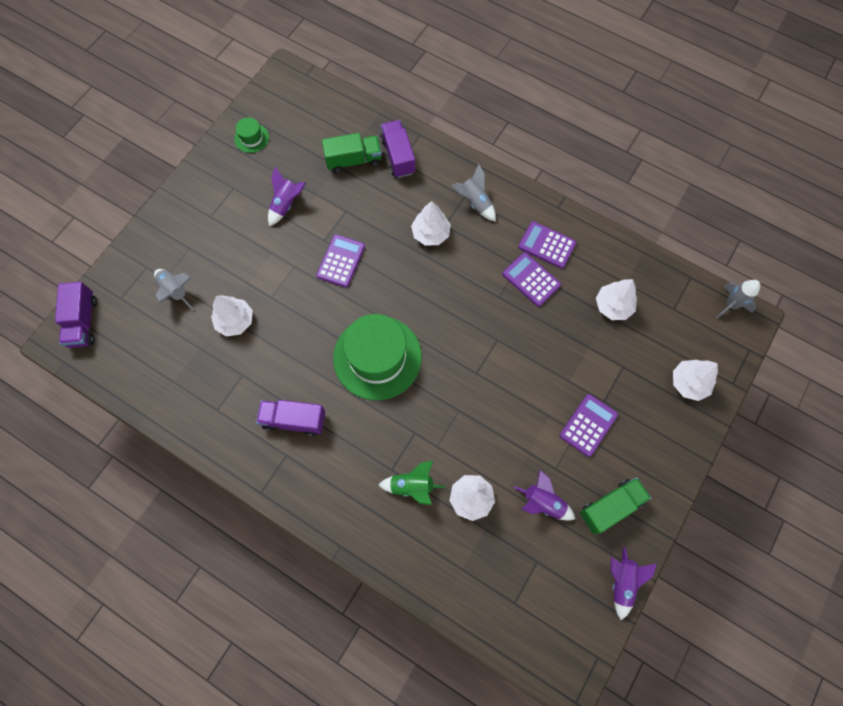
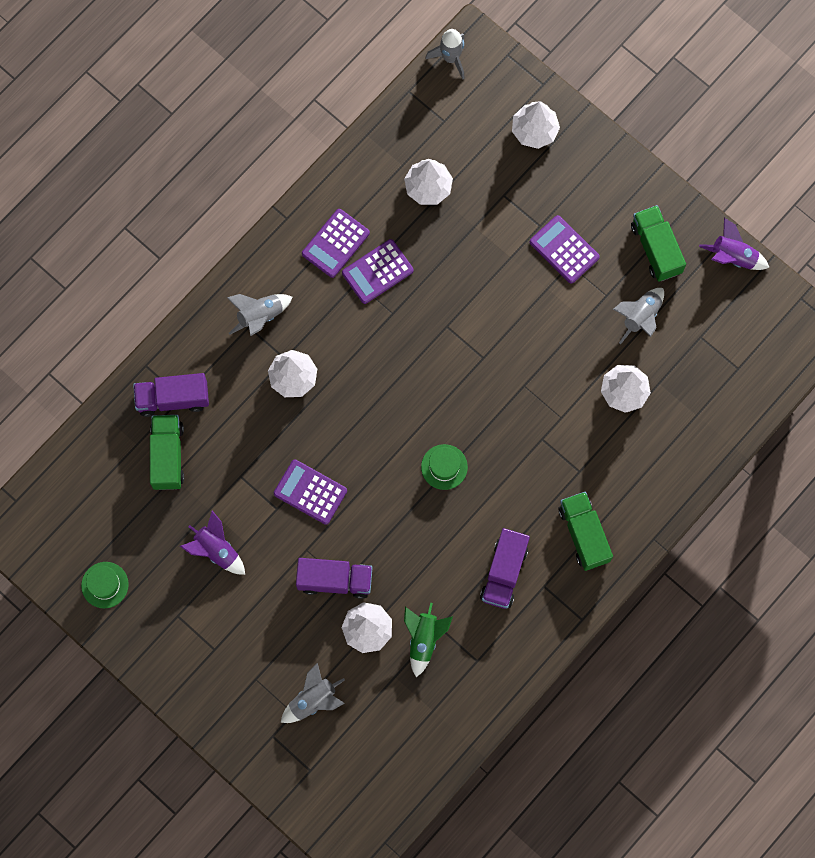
camera: 80 degrees left, 5 degrees up
purple truck [55,282,97,348] -> purple truck moved to [296,558,372,599]
green hat [333,314,422,400] -> green hat [421,444,468,490], size x0.44
green rocket [379,460,445,505] -> green rocket moved to [404,603,453,677]
purple rocket [514,470,575,521] -> grey rocket [613,288,664,344]
none -> green truck [558,492,613,571]

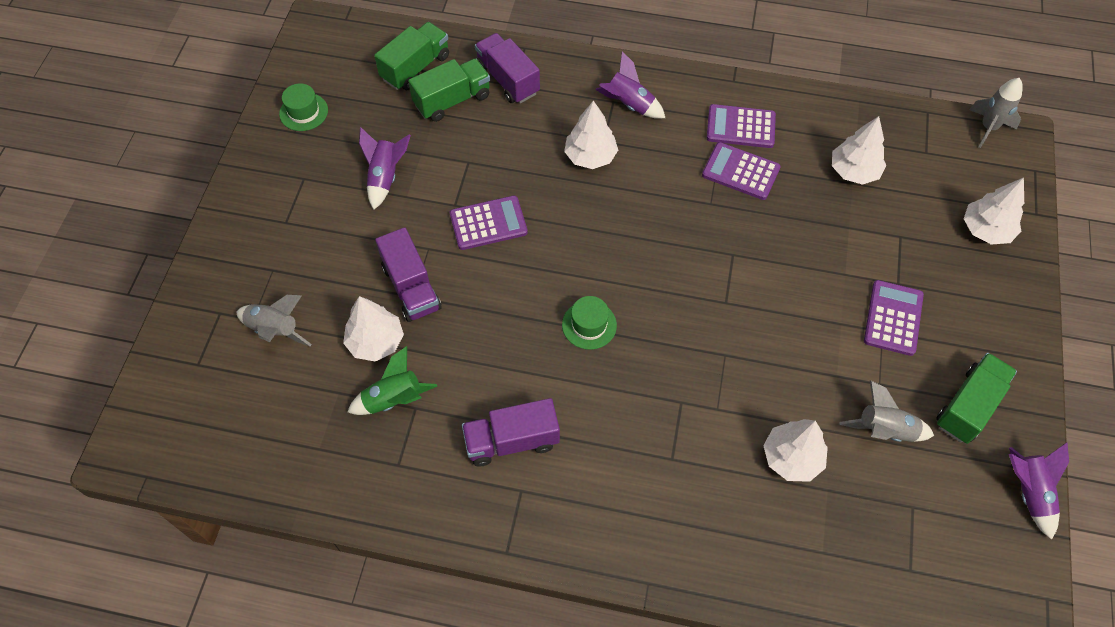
camera: 60 degrees right, 15 degrees down
grey rocket [227,294,292,336] -> purple rocket [595,51,665,119]
purple calculator [274,459,347,525] -> purple calculator turned 75 degrees clockwise [450,196,528,250]
green truck [558,492,613,571] -> green truck moved to [374,22,449,90]

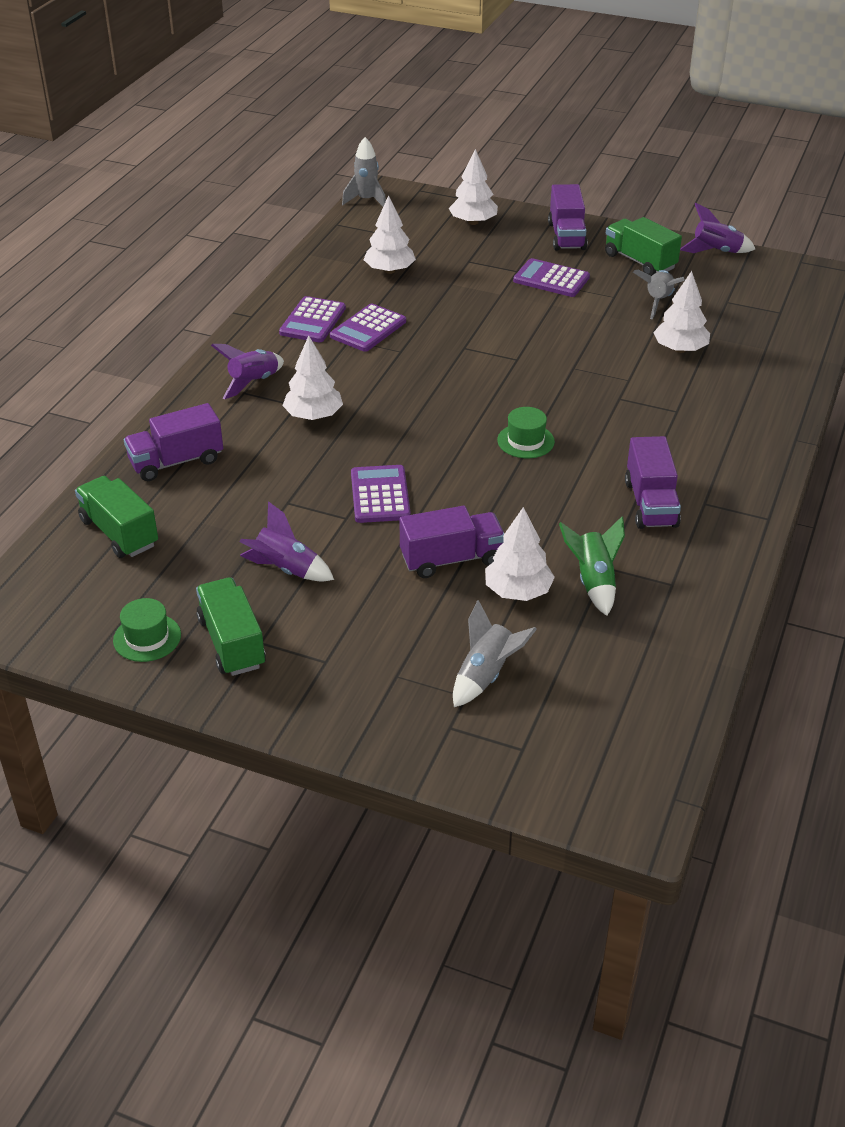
camera: 80 degrees left, 20 degrees down
green truck [408,59,490,122] -> green truck moved to [196,577,266,676]
none -> purple truck [548,184,588,251]

